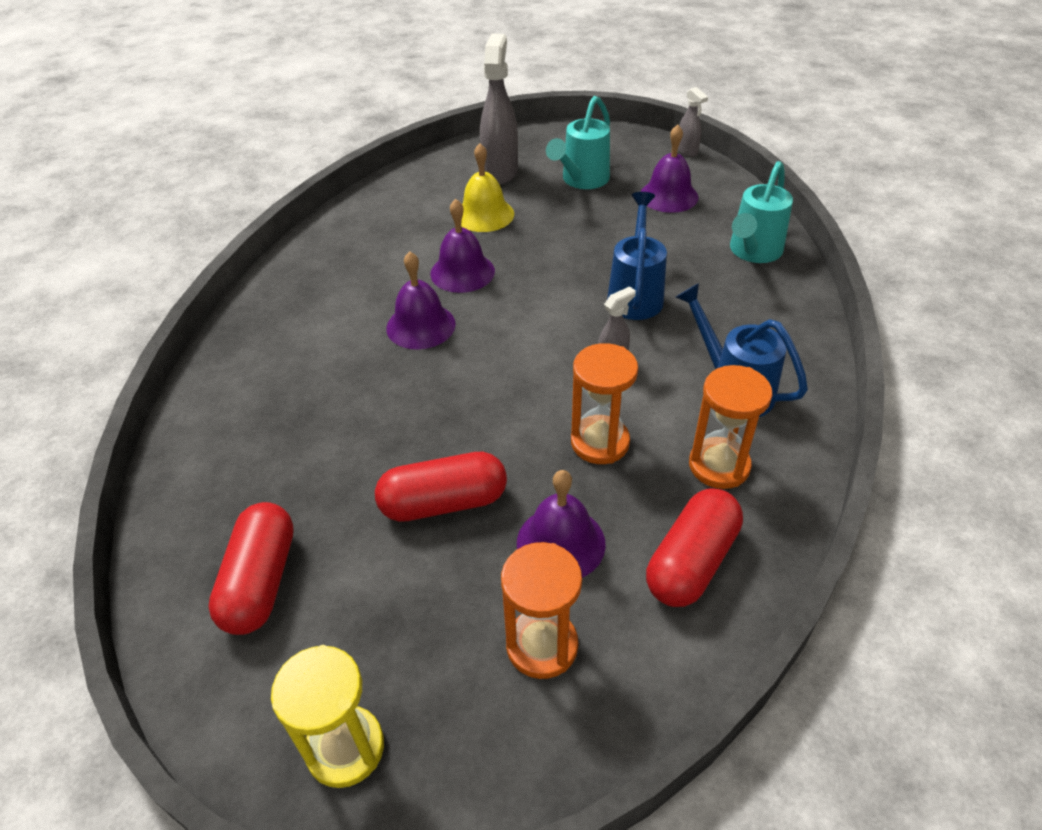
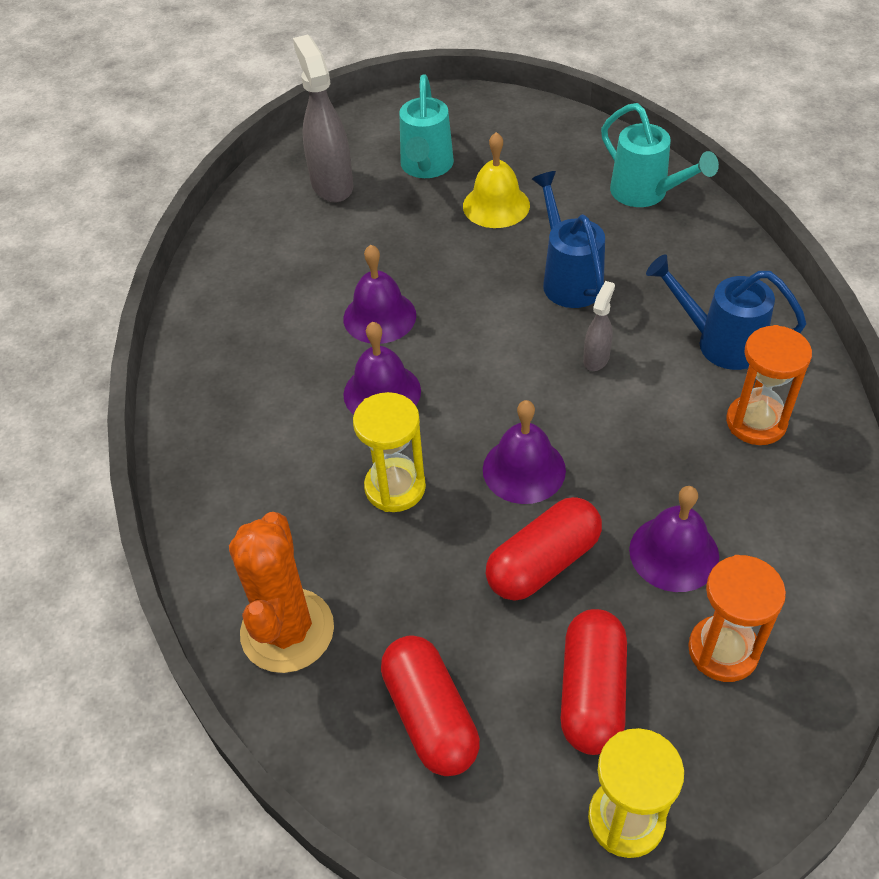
camera: 25 degrees left, 5 degrees up
yellow bell [461,143,514,232] -> yellow bell moved to [463,132,530,228]
orange hourglass [571,343,638,464] -> none
purple bell [640,125,699,213] -> purple bell moved to [483,400,566,504]
red capsule [646,488,743,607] -> red capsule moved to [561,609,627,755]
grey spray bottle [678,87,708,157] -> none
turquoise watering can [730,161,793,263] -> turquoise watering can turned 45 degrees counterclockwise [601,103,719,207]
none -> orange cactus [229,512,334,673]
none -> yellow hourglass [353,392,426,512]

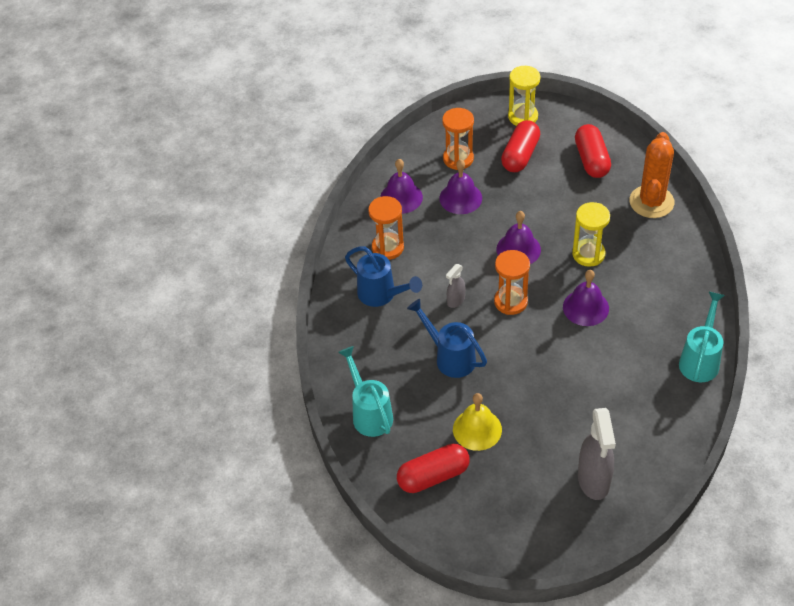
camera: 165 degrees left, 0 degrees up
purple bell [343,245,416,344] -> purple bell moved to [380,159,423,214]
turquoise watering can [399,74,454,178] -> turquoise watering can moved to [679,291,725,382]
red capsule [486,497,602,601] -> red capsule moved to [397,444,470,493]
blue watering can [532,171,605,308] -> blue watering can turned 135 degrees clockwise [407,299,487,378]
none -> orange hourglass [494,250,530,315]

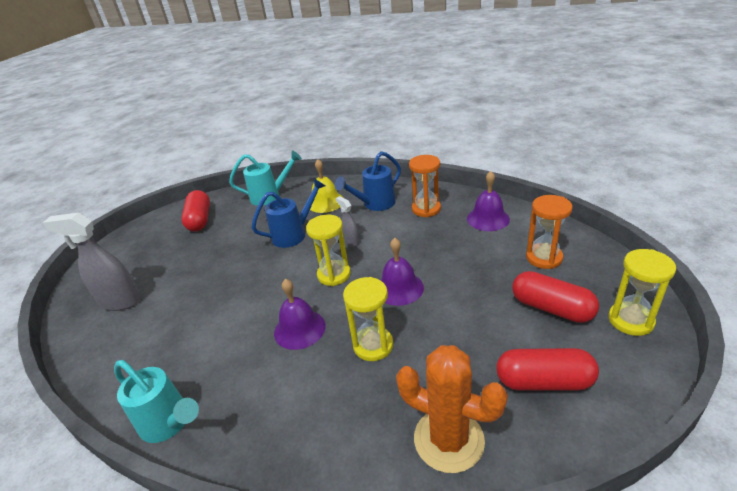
camera: 105 degrees right, 15 degrees down
purple bell [439,159,482,214] -> none
yellow bell [453,393,502,451] -> yellow bell moved to [310,159,343,213]
orange hourglass [494,250,530,315] -> yellow hourglass [306,215,351,286]

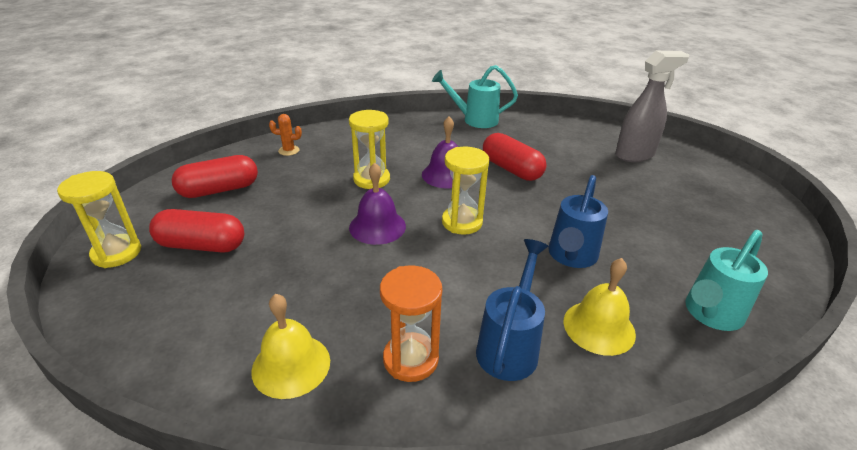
camera: 145 degrees right, 0 degrees up
red capsule [181,190,210,232] -> red capsule moved to [483,133,546,181]
grey spray bottle [336,196,359,247] -> none
orange cactus [396,345,508,473] -> orange cactus [269,114,302,156], size x0.44
purple bell [467,171,510,231] -> yellow bell [251,294,330,399]
orange hourglass [526,195,573,269] -> none

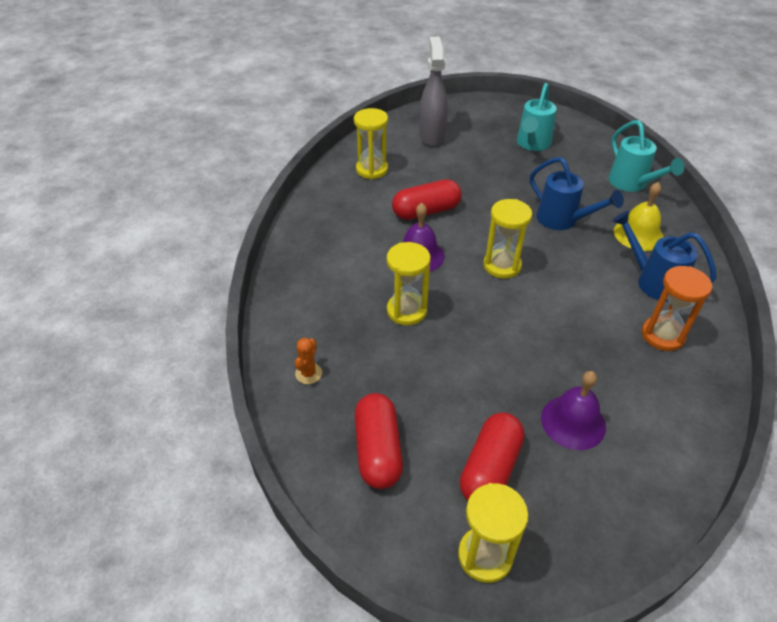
camera: 70 degrees left, 10 degrees up
yellow bell [251,294,330,399] -> none
purple bell [349,163,406,245] -> purple bell moved to [541,371,606,450]
turquoise watering can [432,65,518,128] -> turquoise watering can moved to [517,83,557,151]
none -> yellow hourglass [354,108,388,179]

